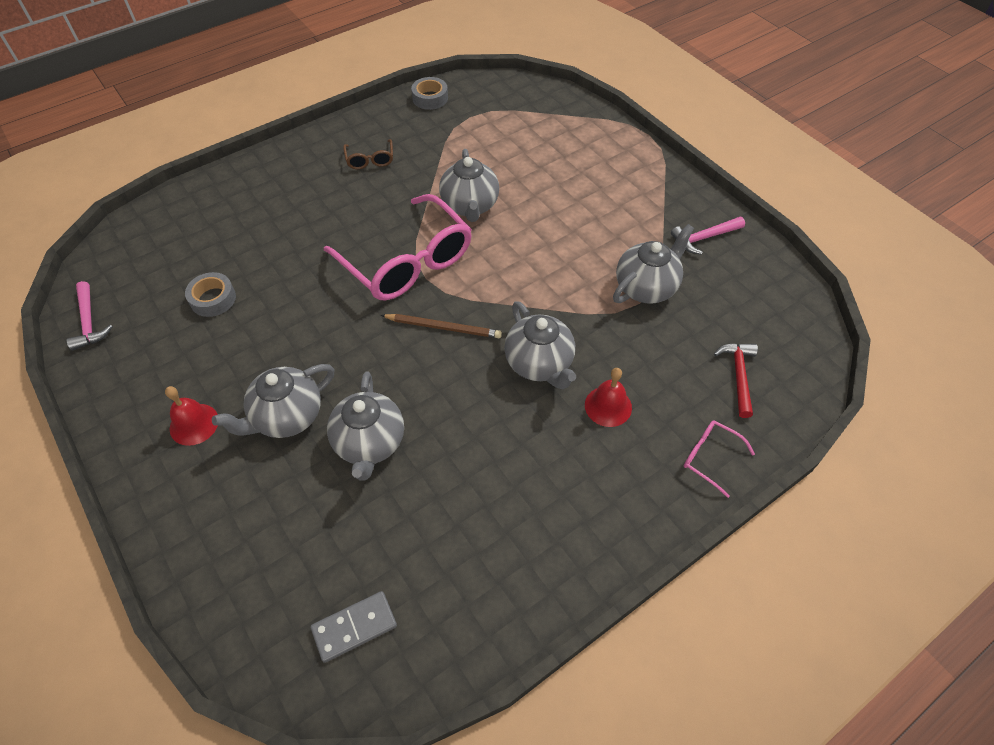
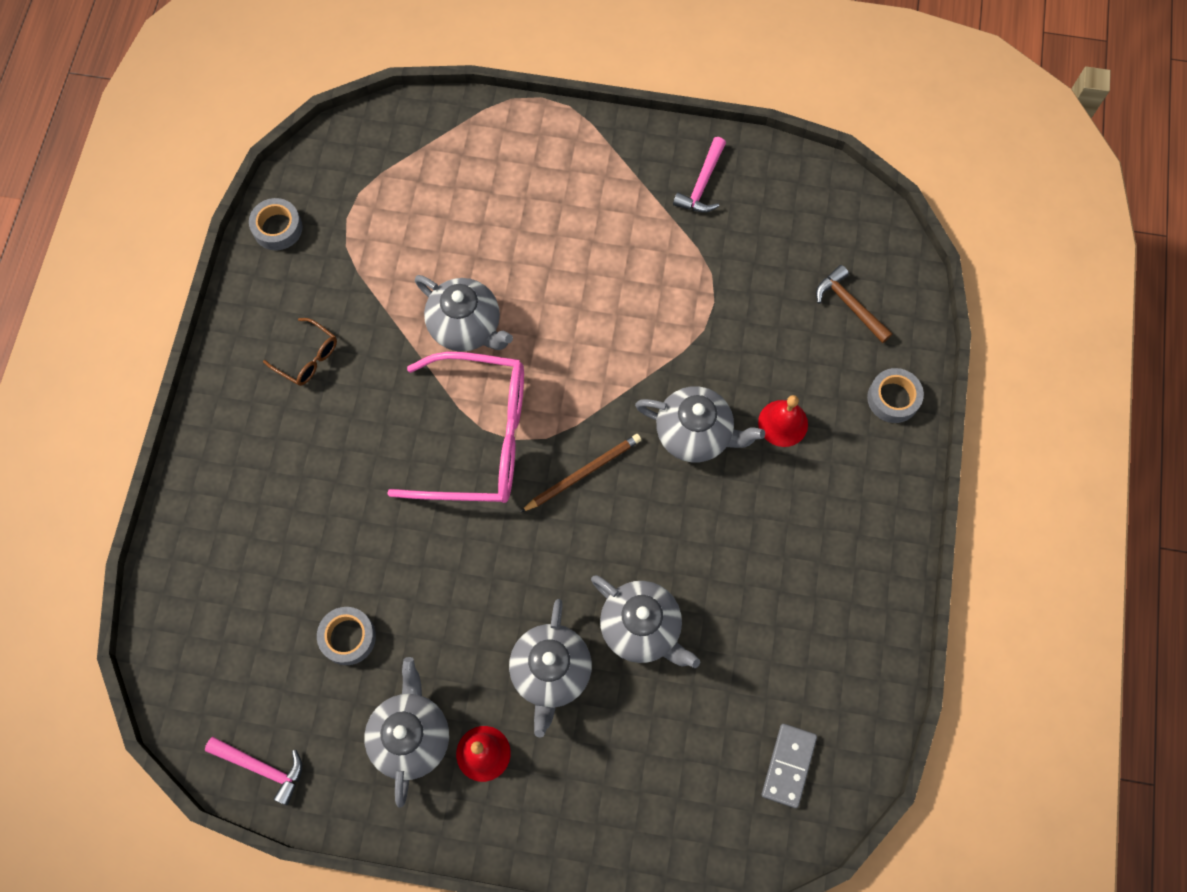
camera: 45 degrees left, 15 degrees up
grey teapot [613,224,694,304] -> grey teapot moved to [364,657,449,808]
pink glasses [684,420,755,498] -> grey tape [867,368,924,423]
red hammer [714,343,758,418] -> brown hammer [816,265,893,343]

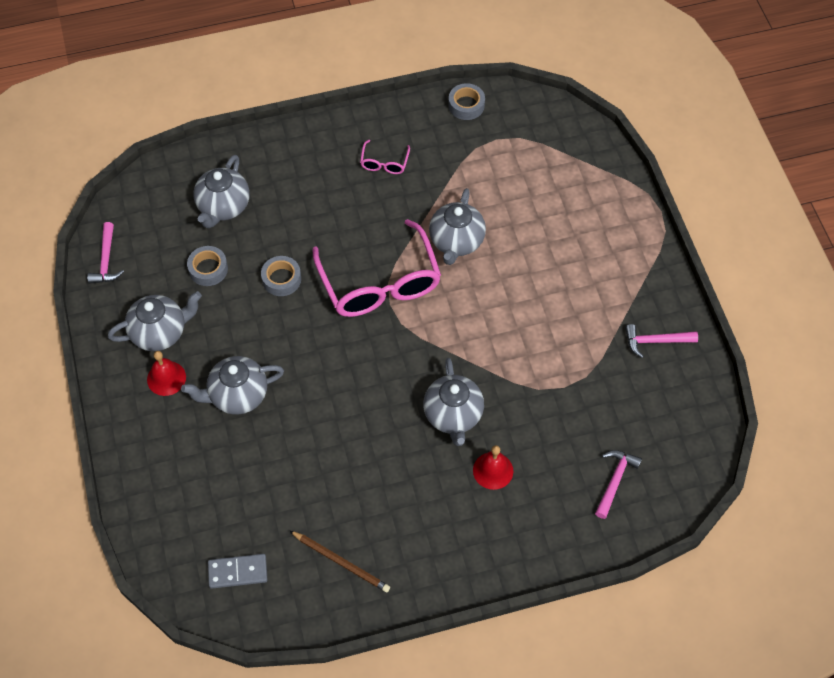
camera: 65 degrees right, 10 degrees down
brown glasses [263,318,337,386] -> pink glasses [360,140,410,174]
brown pencil [521,434,641,512] -> brown pencil moved to [290,531,390,593]
grey teapot [591,575,700,668] -> grey teapot moved to [193,155,250,228]
brown hammer [816,265,893,343] -> pink hammer [595,450,642,519]
grey tape [867,368,924,423] -> grey tape moved to [261,256,301,296]

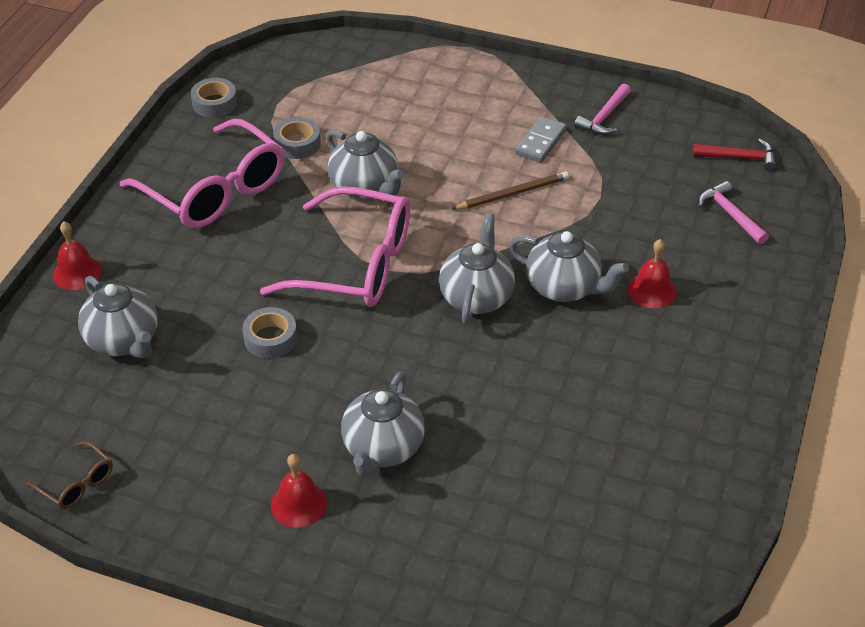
camera: 55 degrees left, 15 degrees down
pink hammer [87,222,124,284] -> brown glasses [26,441,113,509]
grey teapot [108,291,202,351] -> grey teapot moved to [439,213,515,324]
grey tape [187,246,228,286] -> grey tape moved to [273,117,321,159]
grey domino [208,554,268,589] -> grey domino moved to [515,116,567,163]
brown pencil [290,531,390,593] -> brown pencil moved to [452,171,569,210]
pink glasses [360,140,410,174] -> pink glasses [120,119,285,229], size x2.32
none -> red bell [53,221,102,290]
none -> red hammer [693,139,777,171]

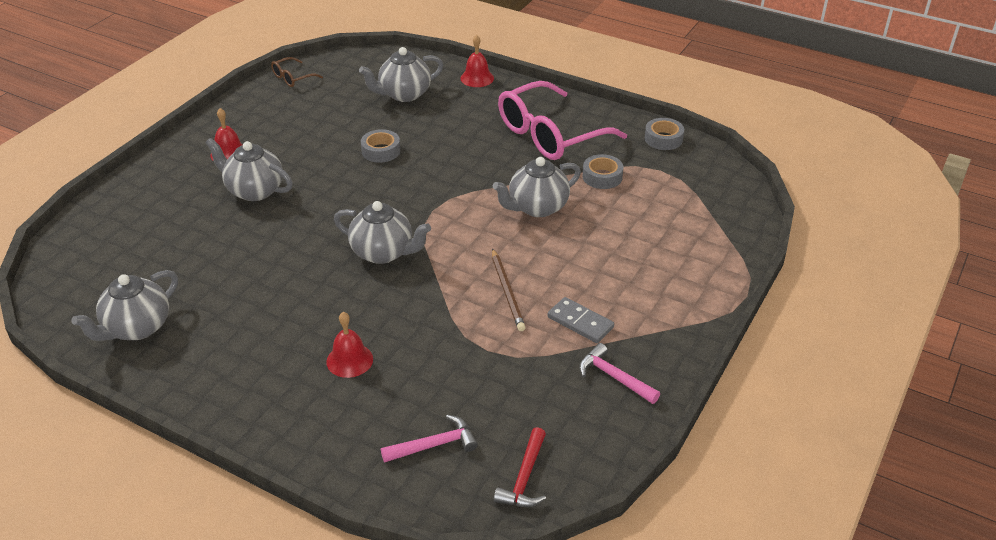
camera: 100 degrees right, 5 degrees down
pink glasses [260,186,410,307] -> none
grey teapot [509,231,629,302] -> grey teapot moved to [71,270,178,341]

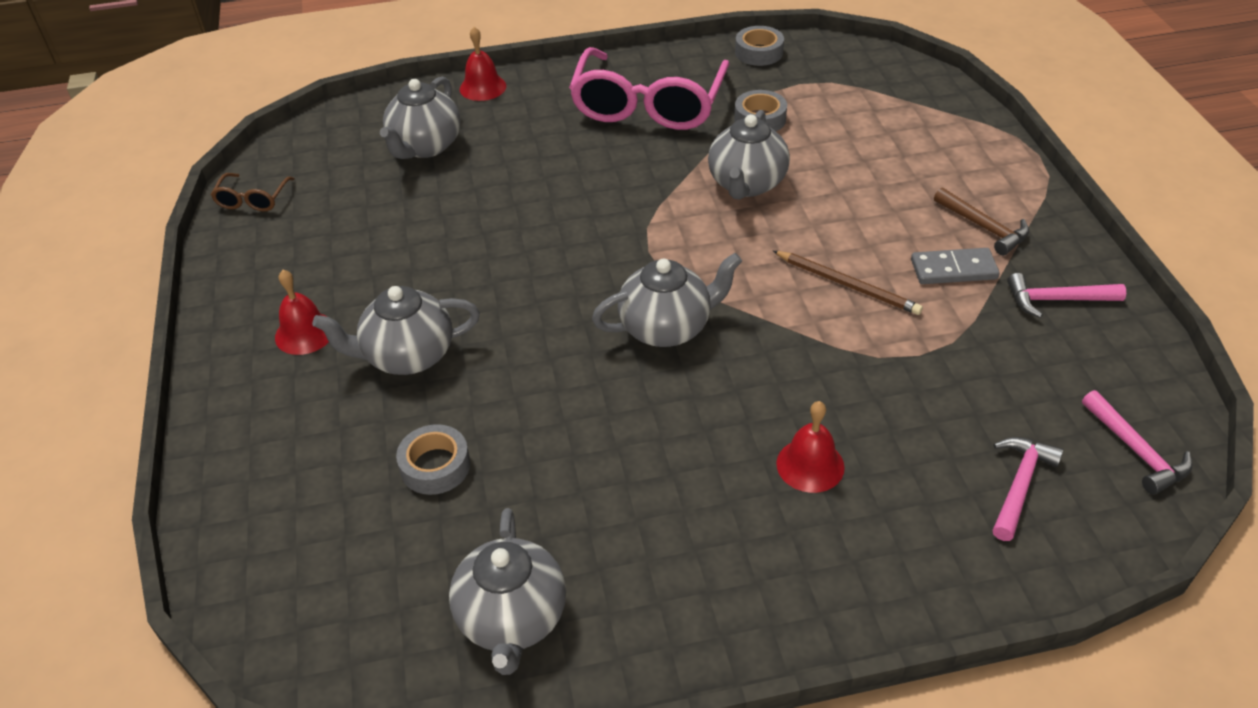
camera: 40 degrees left, 5 degrees up
grey tape [361,129,401,163] -> grey tape moved to [396,424,470,495]
red hammer [494,427,546,507] -> pink hammer [1082,390,1193,495]
none -> brown hammer [934,188,1029,255]

